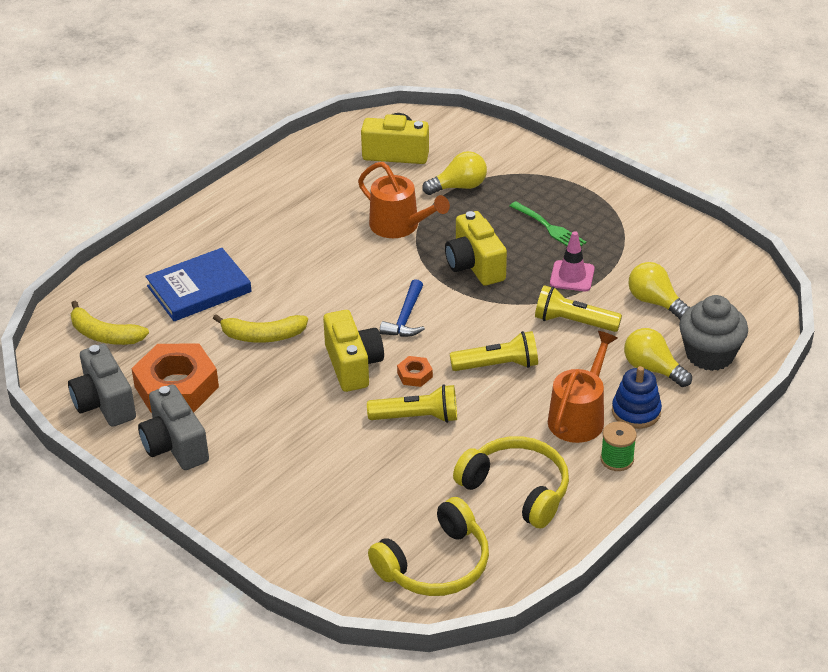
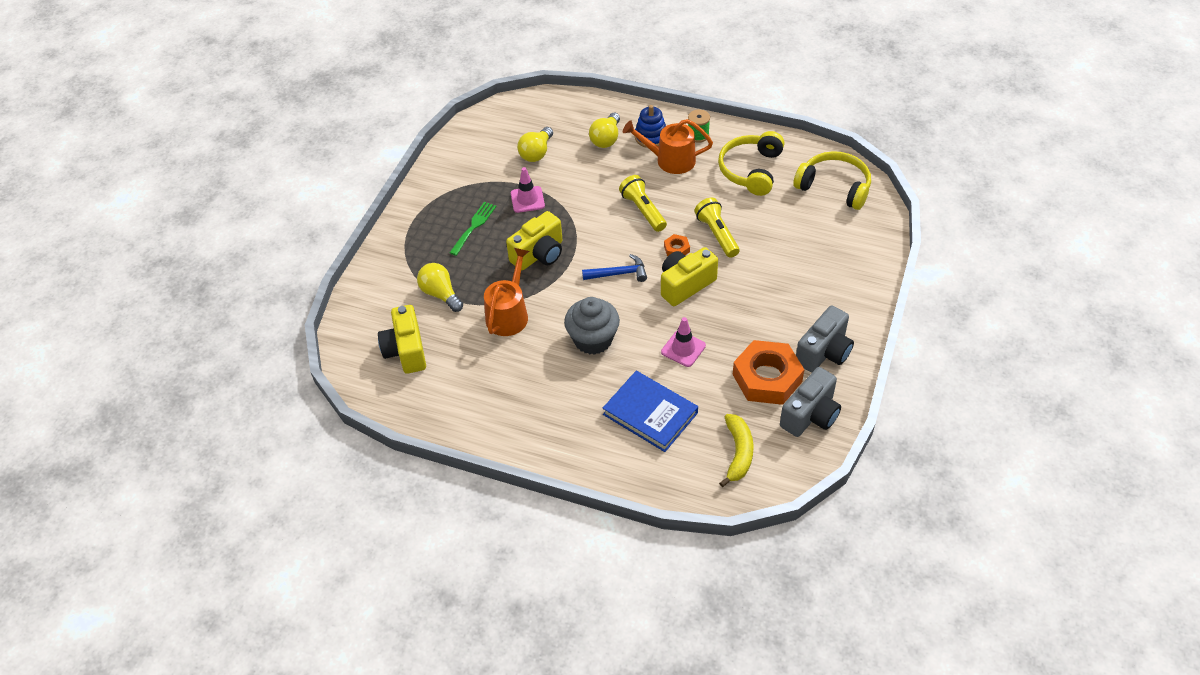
camera: 110 degrees left, 10 degrees up
yellow banana [213,314,308,343] -> pink traffic cone [661,317,706,367]
yellow flashlight [535,285,622,332] -> none
grey cupcake [679,295,748,371] -> grey cupcake moved to [564,297,620,355]

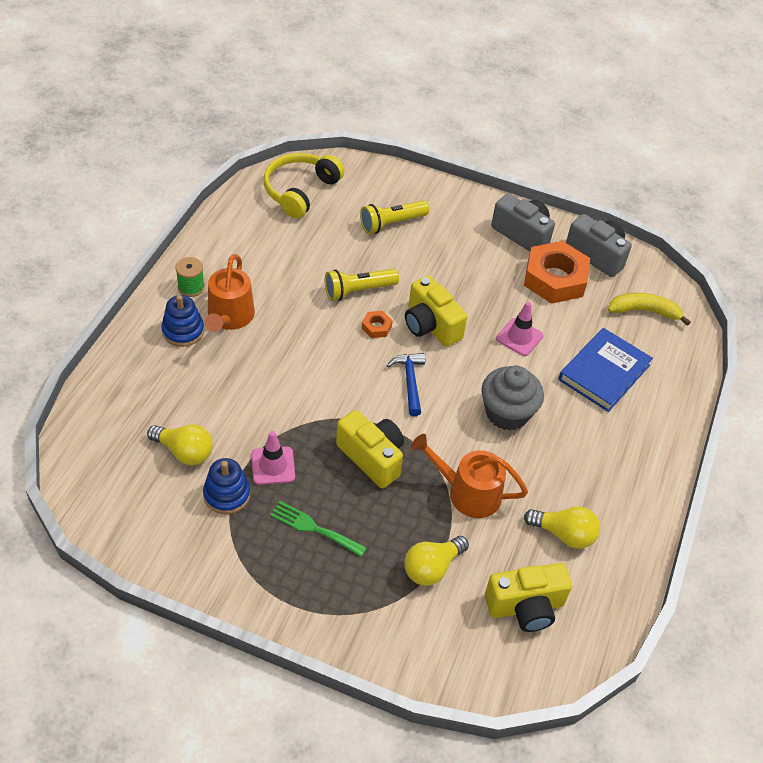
camera: 95 degrees left, 0 degrees up
yellow light bulb [589,113,620,148] -> yellow light bulb moved to [524,506,600,549]
yellow flashlight [619,175,667,232] -> yellow flashlight moved to [360,200,429,234]
yellow headphones [718,131,784,196] -> none
none -> blue stacking toy [203,458,250,514]

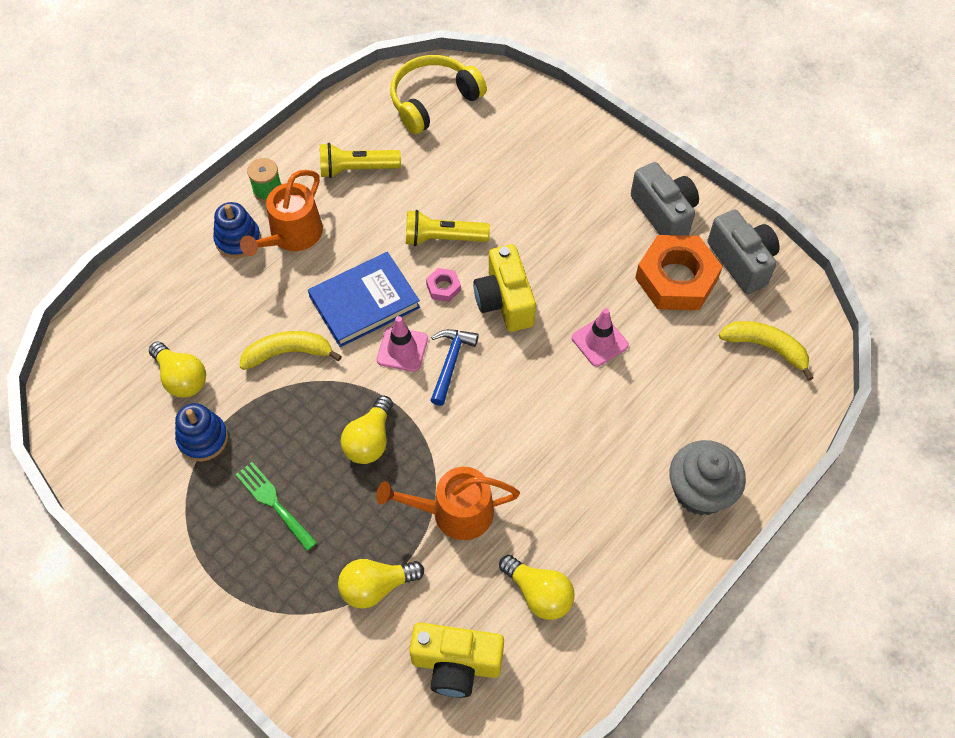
camera: 25 degrees right, 10 degrees up
pink traffic cone [251,431,295,485] -> pink traffic cone moved to [377,316,428,372]
yellow camera [336,410,404,488] -> yellow light bulb [341,395,393,464]
yellow flashlight [360,200,429,234] -> yellow flashlight moved to [320,143,401,178]
orange nut [362,311,393,338] -> pink nut [426,268,461,302]
orange watering can [411,434,528,518] -> orange watering can turned 45 degrees counterclockwise [376,467,520,540]
grey cupcake [481,366,544,431] -> grey cupcake moved to [669,440,746,515]
blue book [558,328,653,412] -> blue book moved to [308,252,420,347]
none -> yellow banana [240,331,342,370]

